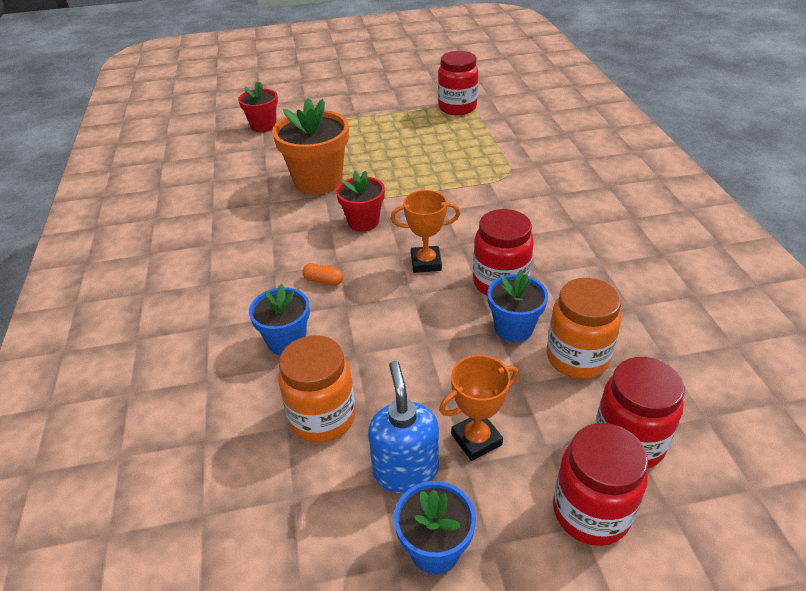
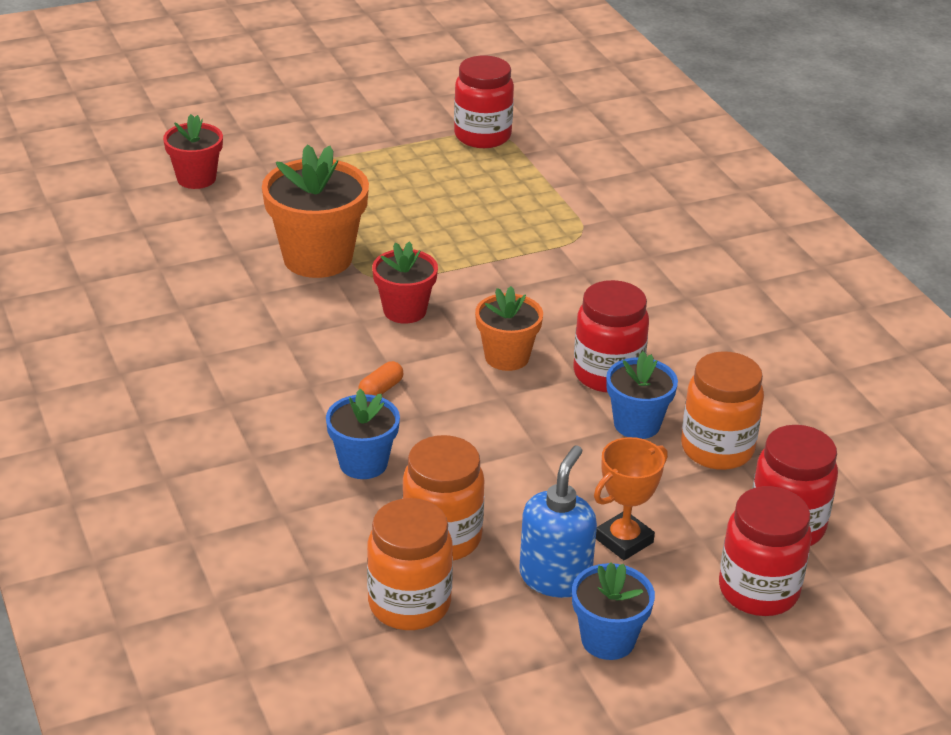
camera: 15 degrees left, 5 degrees down
orange capsule [303,263,343,286] -> orange capsule turned 60 degrees counterclockwise [358,361,404,396]
blue soap dispenser [368,361,439,494] -> blue soap dispenser turned 45 degrees clockwise [519,445,597,598]
orange trophy [391,190,460,273] -> orange flower pot [475,286,543,371]
none -> orange jar [367,498,453,630]

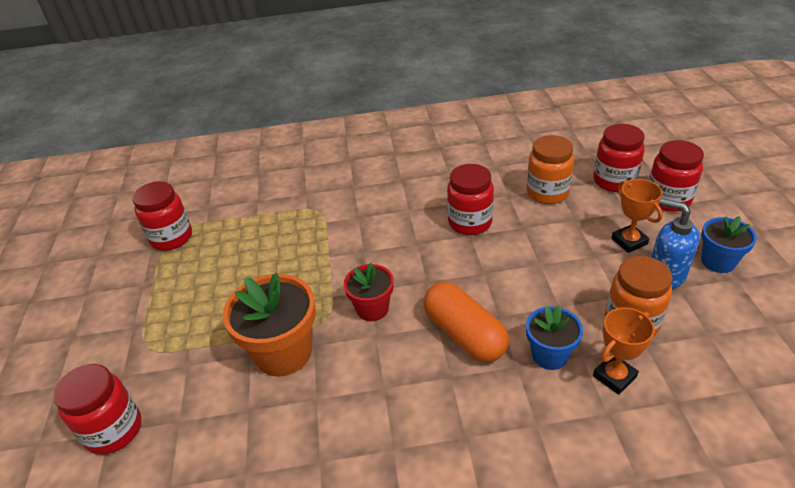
camera: 70 degrees left, 5 degrees up
red flower pot [163,114,223,189] -> red jar [53,364,141,455]
orange capsule [358,361,404,396] -> orange capsule [423,282,509,362], size x2.47
orange jar [367,498,453,630] -> none
orange flower pot [475,286,543,371] -> none
blue flower pot [606,351,678,439] -> none
none -> orange trophy [593,307,655,395]

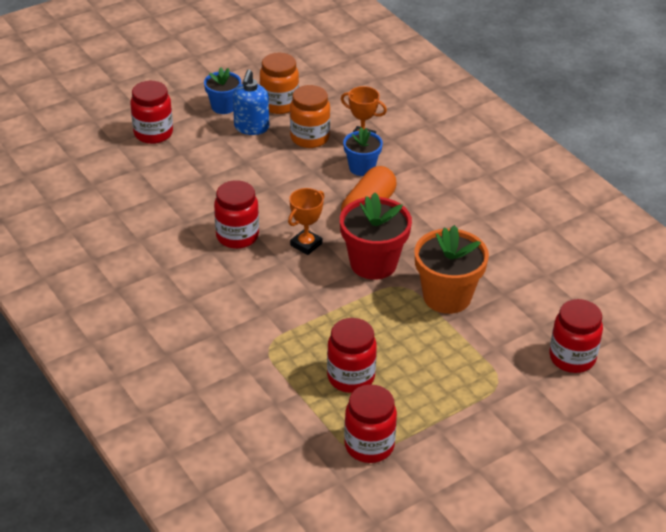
camera: 120 degrees left, 0 degrees up
red flower pot [344,263,394,321] -> red flower pot [340,193,412,280], size x1.67
orange jar [526,135,574,204] -> orange jar moved to [260,53,299,114]
red jar [593,124,645,192] -> red jar moved to [327,318,377,393]
orange trophy [611,179,663,253] -> orange trophy moved to [288,188,324,255]

